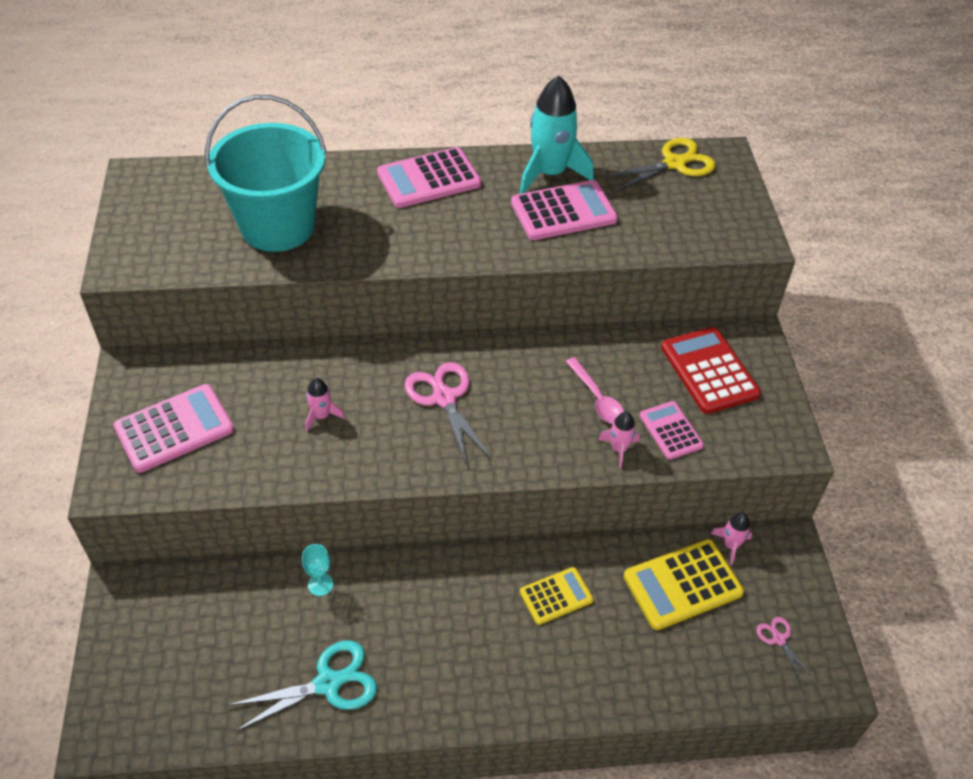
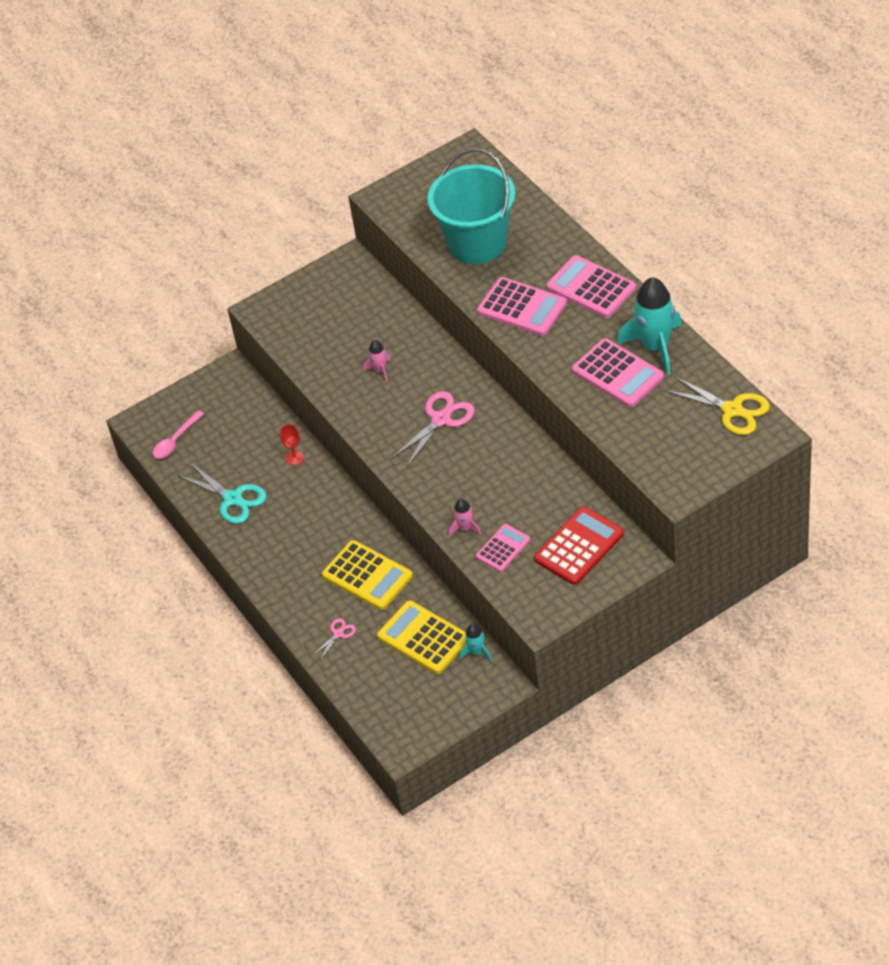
camera: 70 degrees right, 0 degrees up
pink calculator [113,384,234,473] -> pink calculator moved to [477,277,567,336]
turquoise goblet [302,544,333,596] -> red goblet [280,424,304,465]
yellow calculator [520,567,593,625] -> yellow calculator [322,540,413,610], size x1.63
pink spoon [566,357,624,424] -> pink spoon moved to [153,410,204,459]
pink rocket [711,513,752,565] -> turquoise rocket [459,624,492,661]
pink scissors [756,617,813,681] -> pink scissors moved to [312,618,356,660]

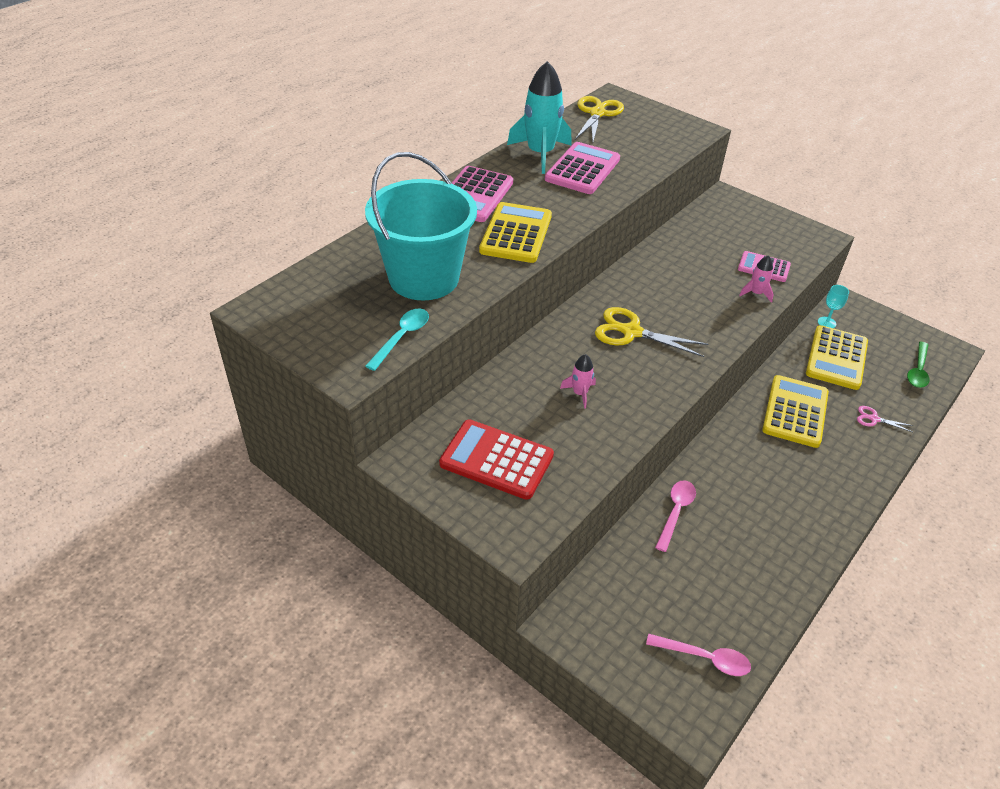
camera: 115 degrees left, 5 degrees down
turquoise scissors [177,463,267,524] -> none
red goblet [280,424,304,465] -> pink spoon [655,480,696,552]
pink scissors [391,391,475,467] -> yellow scissors [595,307,708,357]
turquoise rocket [459,624,492,661] -> turquoise goblet [818,285,849,328]
pink calculator [477,277,567,336] -> yellow calculator [479,202,552,263]
red calculator [534,507,624,585] -> red calculator moved to [439,419,554,500]
none -> turquoise spoon [365,309,429,371]
none -> green spoon [907,342,929,388]

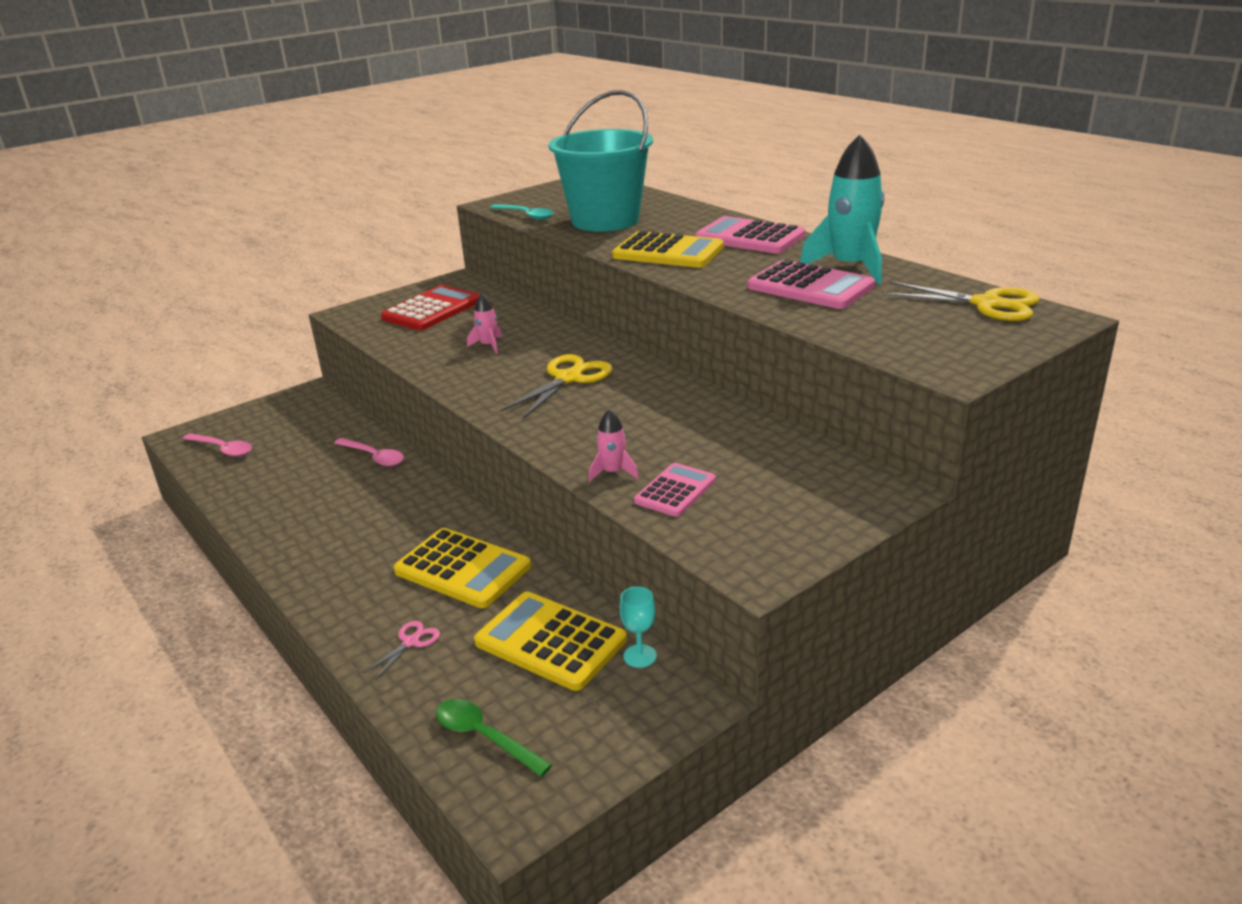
camera: 105 degrees right, 15 degrees down
pink spoon [646,634,751,676] -> pink spoon turned 90 degrees counterclockwise [183,433,252,457]

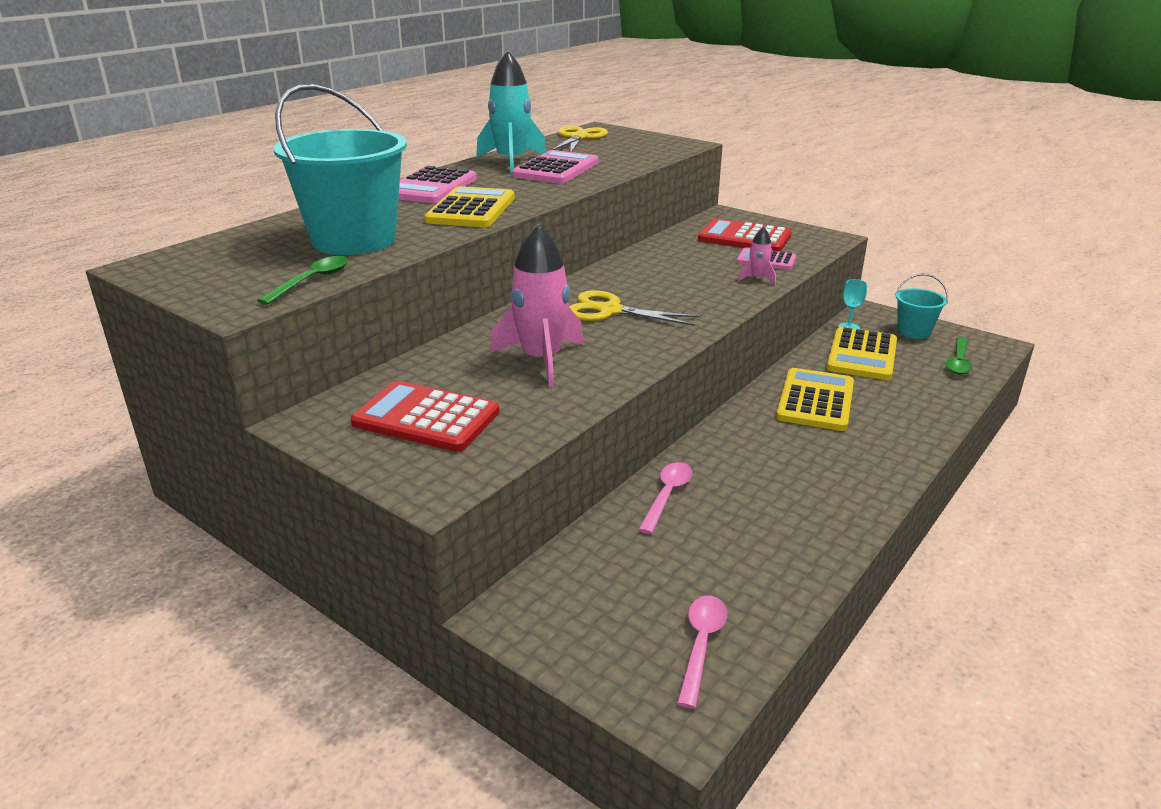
camera: 105 degrees left, 0 degrees up
pink scissors [363,621,440,680] -> none
pink rocket [467,294,502,354] -> pink rocket [490,224,584,386], size x2.15
turquoise spoon [490,204,554,220] -> green spoon [257,256,349,305]
none -> red calculator [698,219,792,252]
none -> turquoise bucket [895,274,948,339]

